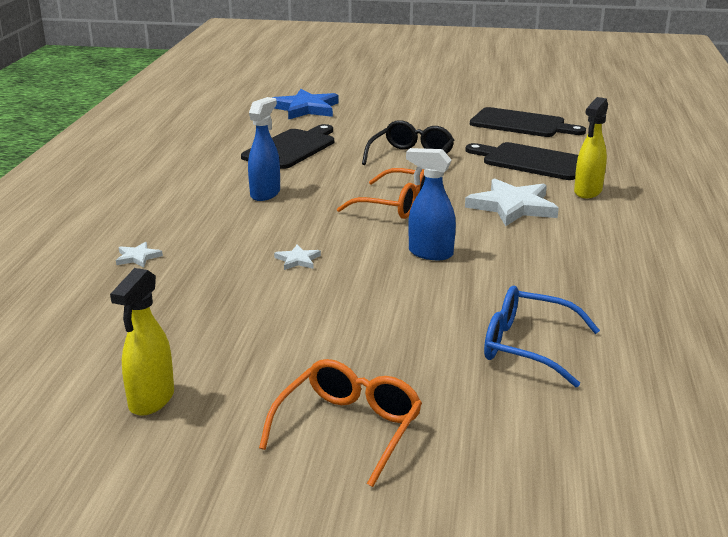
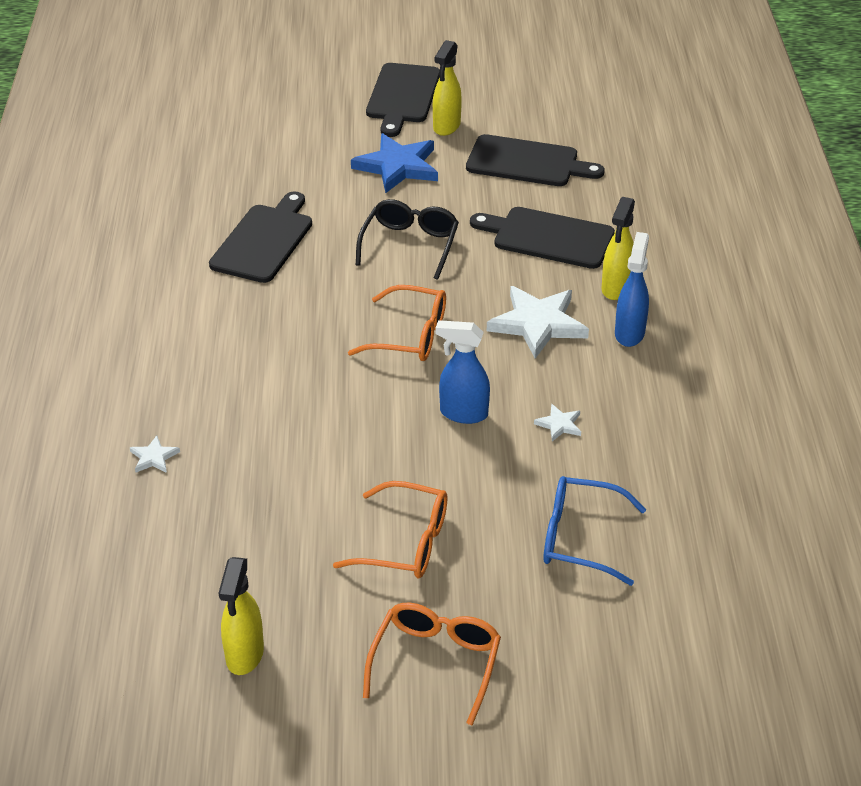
camera: 10 degrees left, 15 degrees up
blue spray bottle [248,97,280,201] -> blue spray bottle moved to [615,232,649,347]
blue star [272,89,339,120] -> blue star moved to [351,133,438,193]
white star [274,245,321,270] -> white star moved to [534,404,581,441]
none -> orange glasses [333,481,448,578]
none -> black cutting board [366,63,440,137]
none -> yellow spray bottle [433,40,462,136]

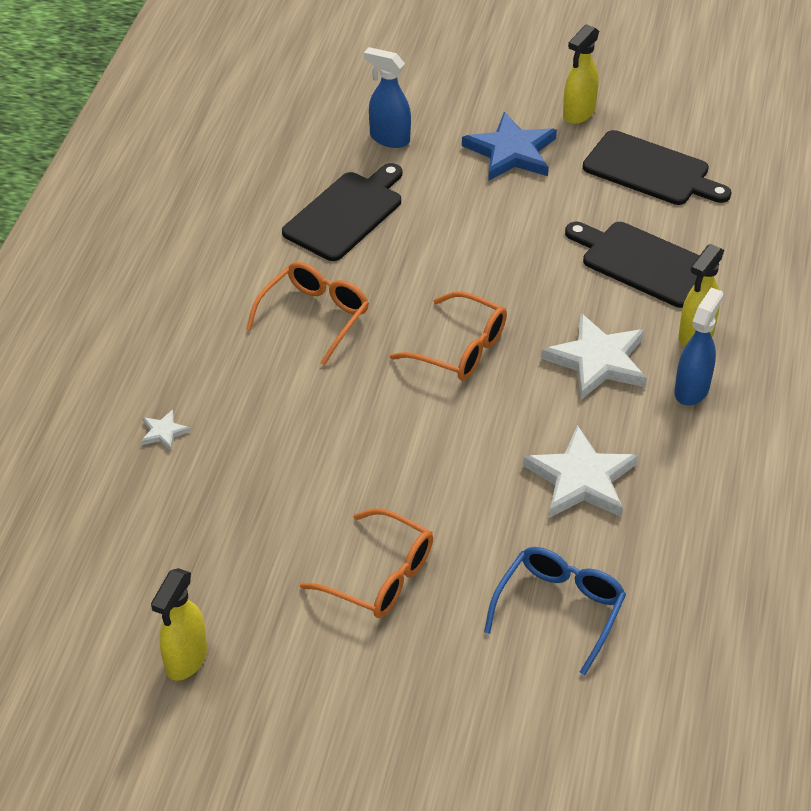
camera: 15 degrees right, 5 degrees up
black glasses [356,199,459,280] -> none
orange glasses [363,602,501,725] -> orange glasses moved to [246,262,369,366]
black cutting board [366,63,440,137] -> none
blue spray bottle [436,320,490,424] -> blue spray bottle moved to [364,47,411,148]
white star [534,404,581,441] -> white star [523,425,638,518], size x2.21
blue glasses [543,476,646,586] -> blue glasses turned 90 degrees clockwise [484,547,626,675]

